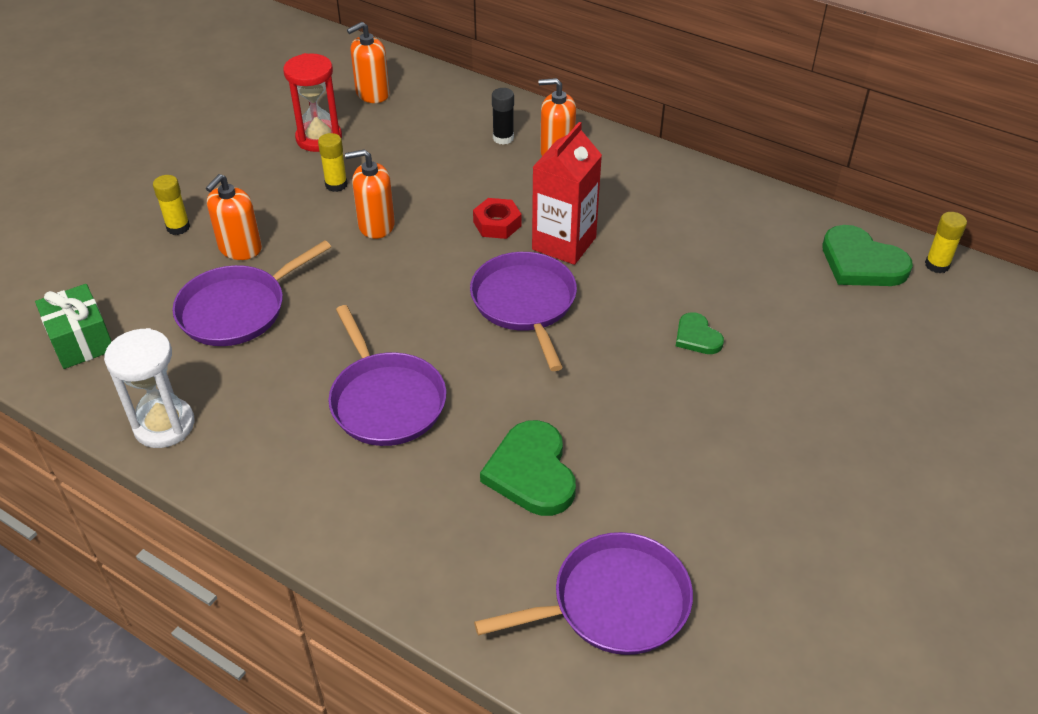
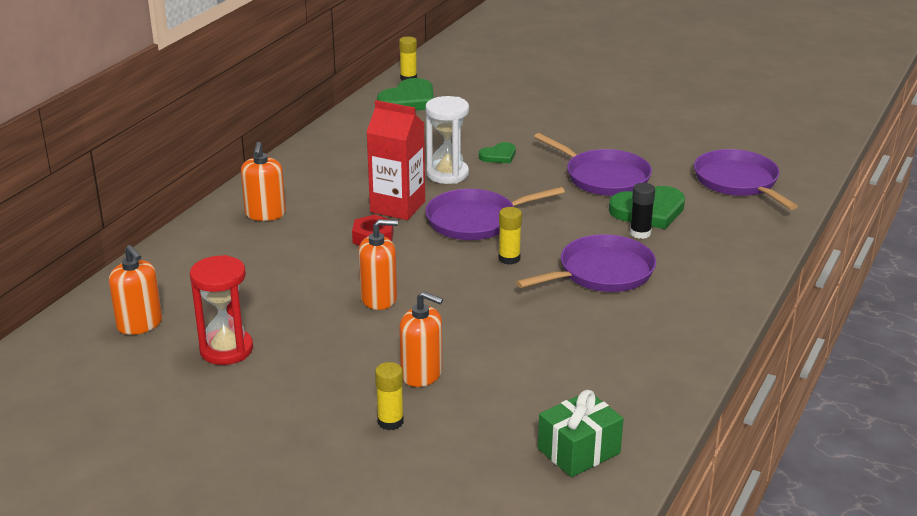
camera: 95 degrees left, 15 degrees down
white hourglass [104,328,195,448] -> white hourglass moved to [425,96,469,184]
purple pan [172,240,331,346] -> purple pan moved to [534,133,652,196]
yellow glue stick [318,133,348,192] -> yellow glue stick moved to [499,207,522,265]
orange soap dispenser [345,149,395,239] -> orange soap dispenser turned 90 degrees counterclockwise [358,219,398,310]
black glue stick [492,88,514,145] -> black glue stick moved to [630,183,655,239]

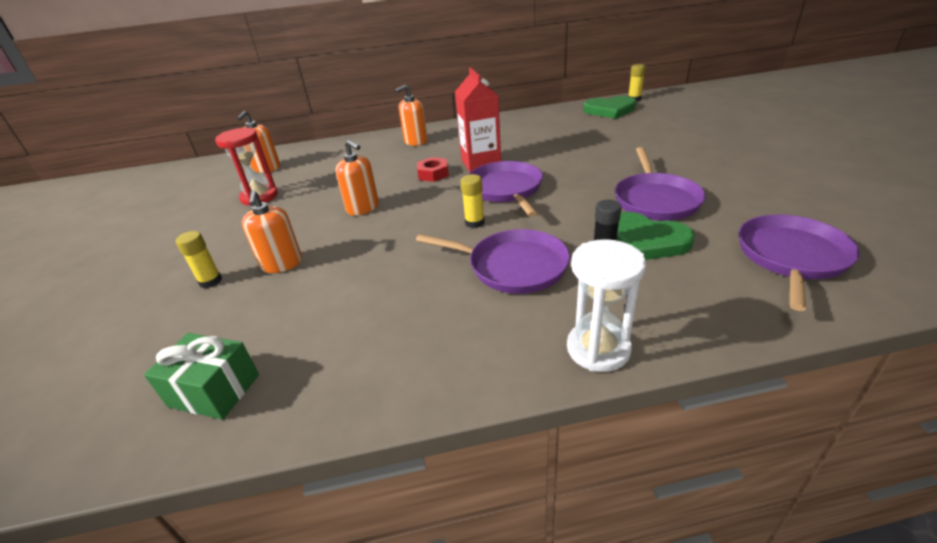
camera: 55 degrees right, 5 degrees up
white hourglass [425,96,469,184] -> white hourglass moved to [567,239,646,372]
purple pan [425,187,565,240] -> purple pan turned 45 degrees clockwise [468,161,543,217]
green heart [479,142,516,163] -> none

